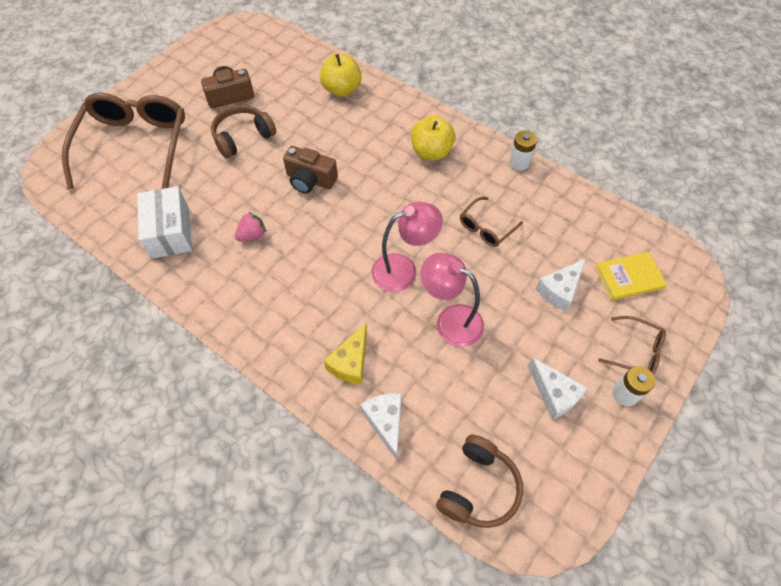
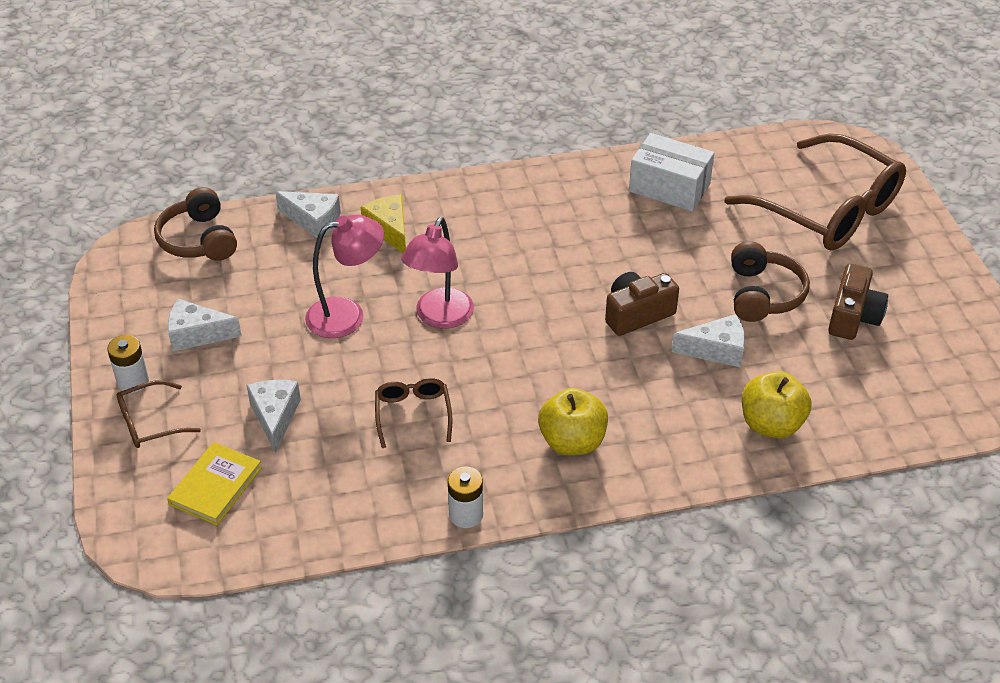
camera: 130 degrees right, 15 degrees down
pink strawberry [235,212,266,242] -> none
none -> white cheese [672,314,745,367]

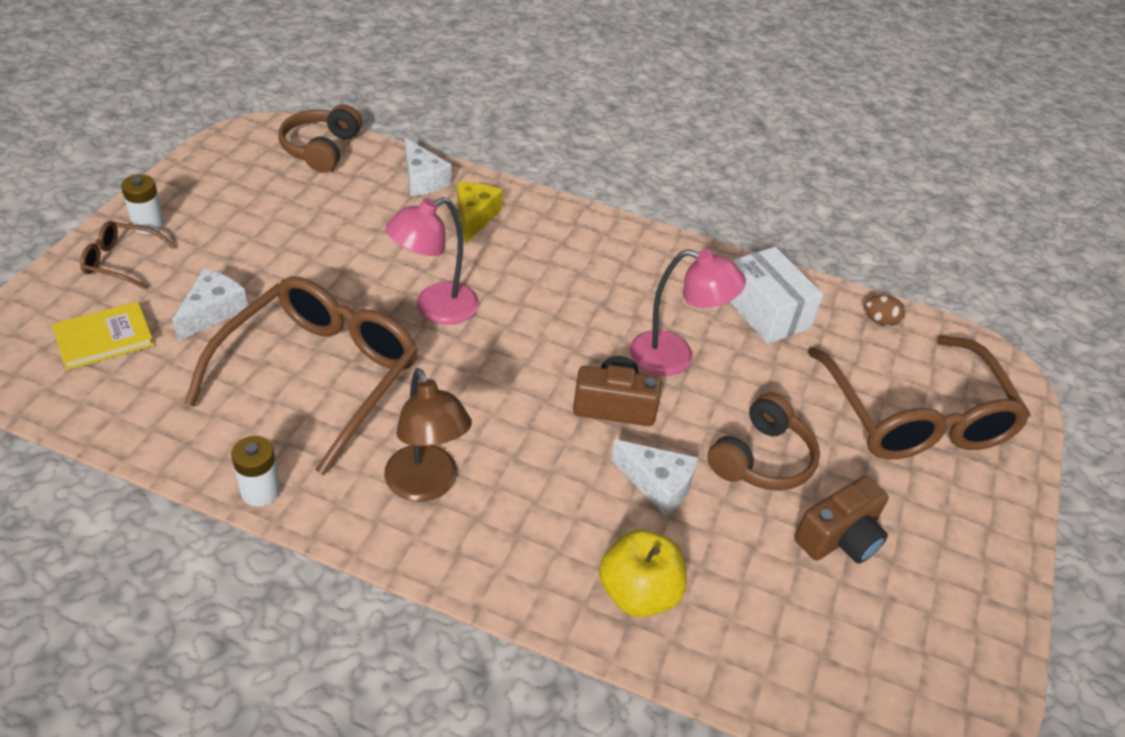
camera: 30 degrees right, 0 degrees up
white cheese [167,299,242,351] -> none
pink lamp [305,215,384,338] -> pink lamp moved to [630,249,746,376]
brown glasses [375,378,452,448] -> brown glasses [184,276,418,475], size x2.23
yellow apple [538,388,608,455] -> brown lamp [384,368,472,502]
none -> brown egg [864,295,905,327]

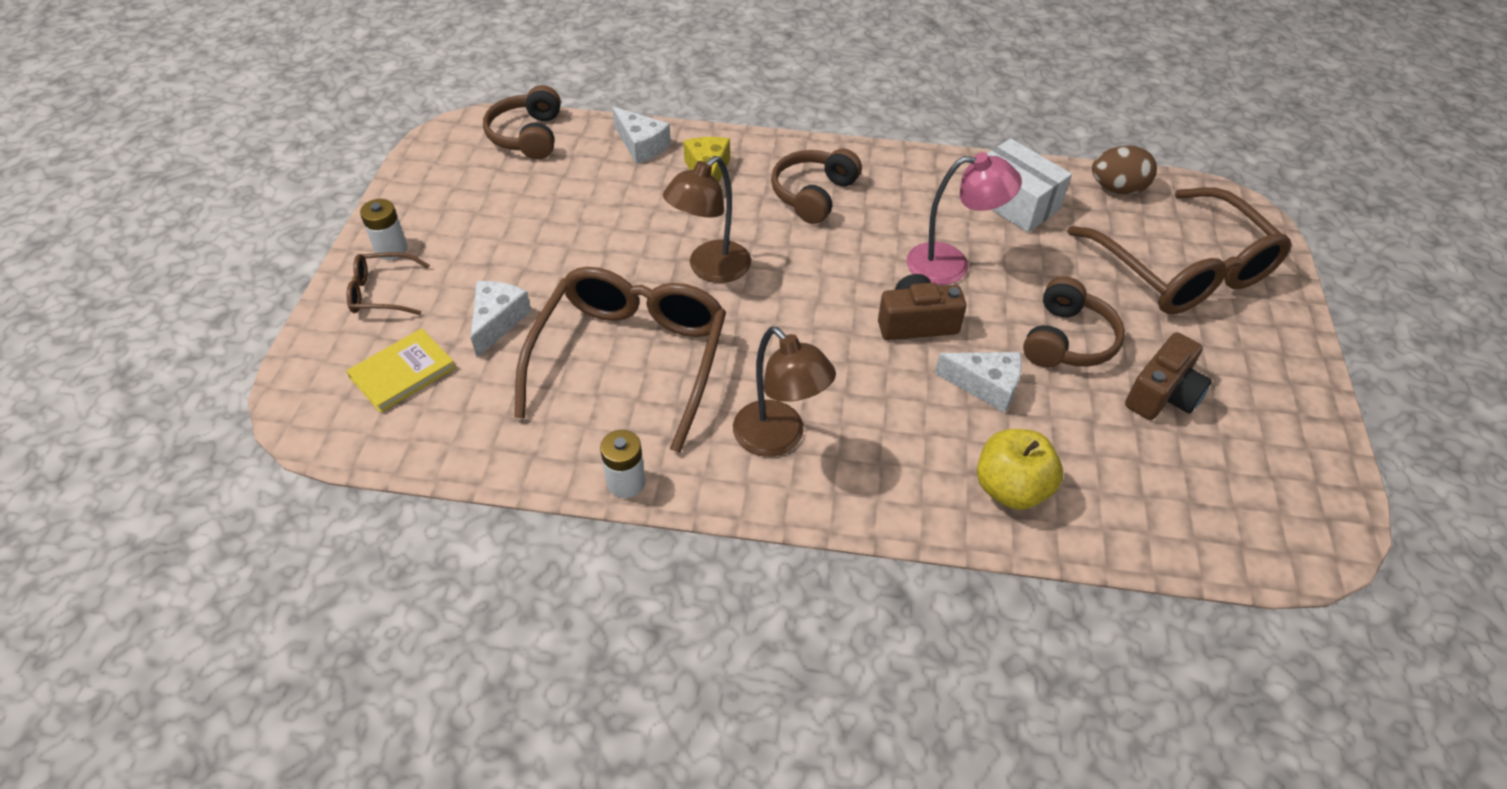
camera: 10 degrees left, 5 degrees up
pink lamp [385,197,479,325] -> brown lamp [663,156,751,283]
brown egg [864,295,905,327] -> brown egg [1092,146,1157,194], size x1.61
none -> brown headphones [771,149,862,224]

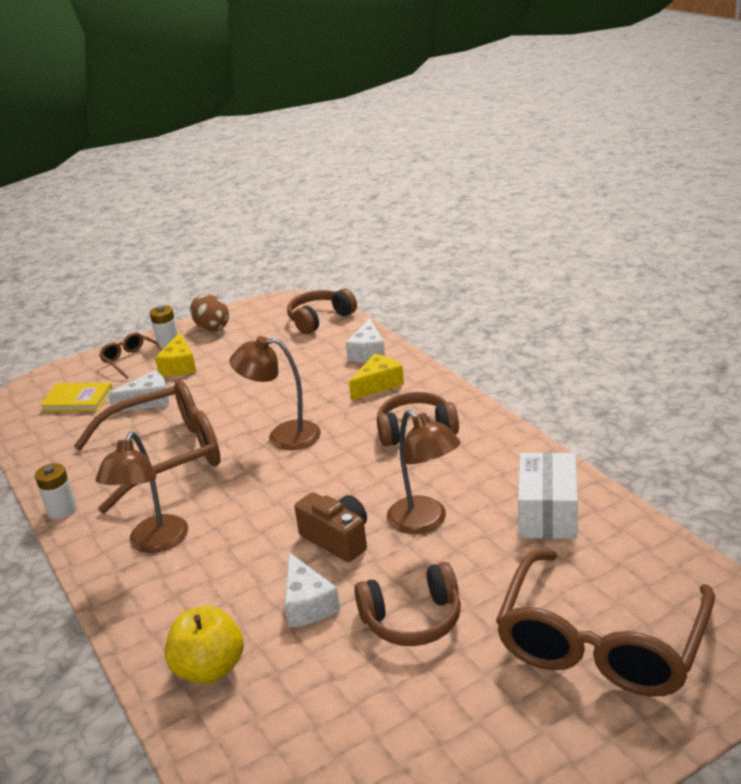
camera: 55 degrees right, 20 degrees down
pink lamp [907,152,1022,285] -> brown lamp [387,409,461,534]
brown egg [1092,146,1157,194] -> brown egg moved to [190,295,229,332]
brown camera [1125,332,1212,420] -> none
none -> yellow cheese [155,332,196,376]

